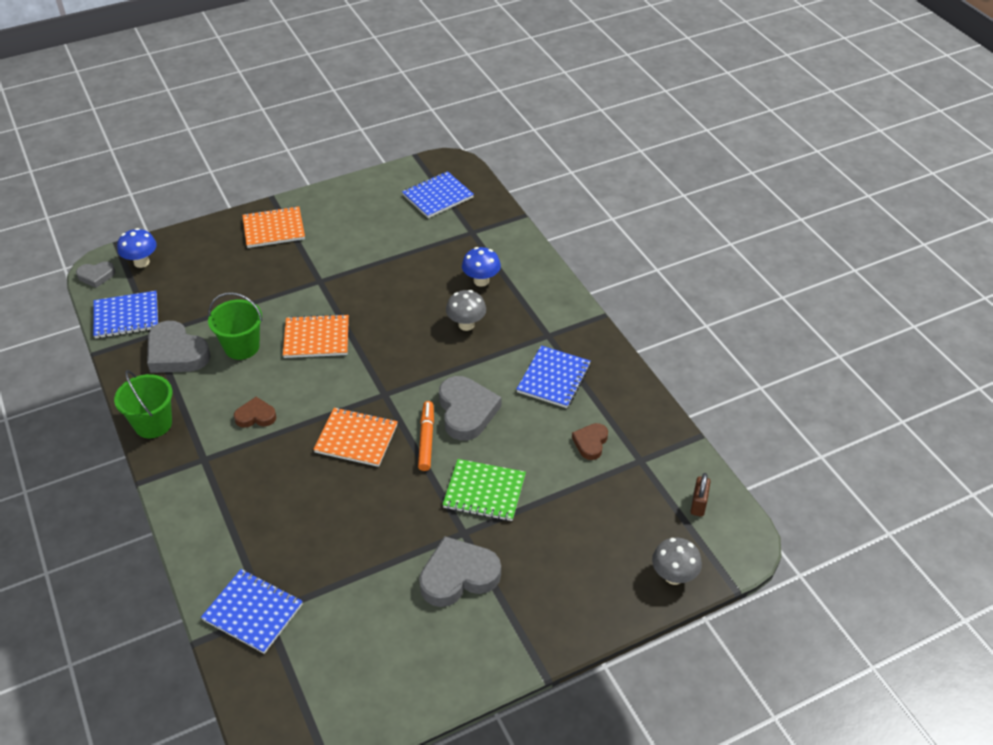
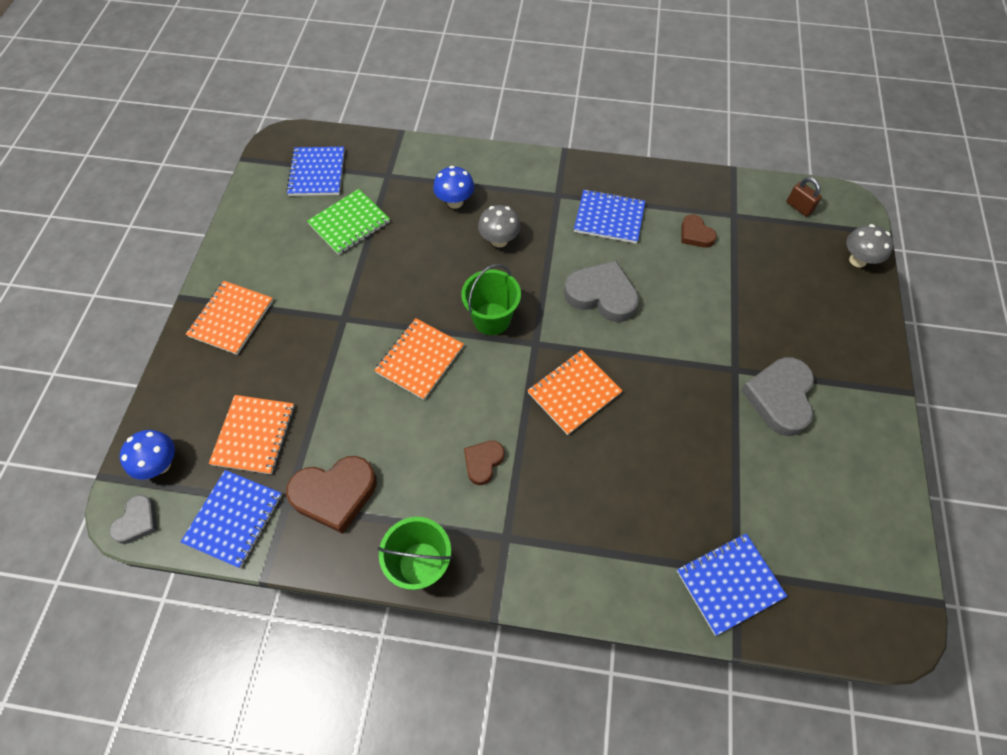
camera: 55 degrees left, 15 degrees up
grey heart [147,321,211,373] -> brown heart [286,456,377,534]
green bucket [208,292,262,360] -> green bucket moved to [461,264,521,335]
orange marker [418,401,434,471] -> none
green notebook [442,459,526,521] -> green notebook moved to [307,189,390,255]
blue notebook [516,345,591,408] -> blue notebook turned 45 degrees counterclockwise [574,189,645,244]
none -> orange notebook [209,395,295,474]

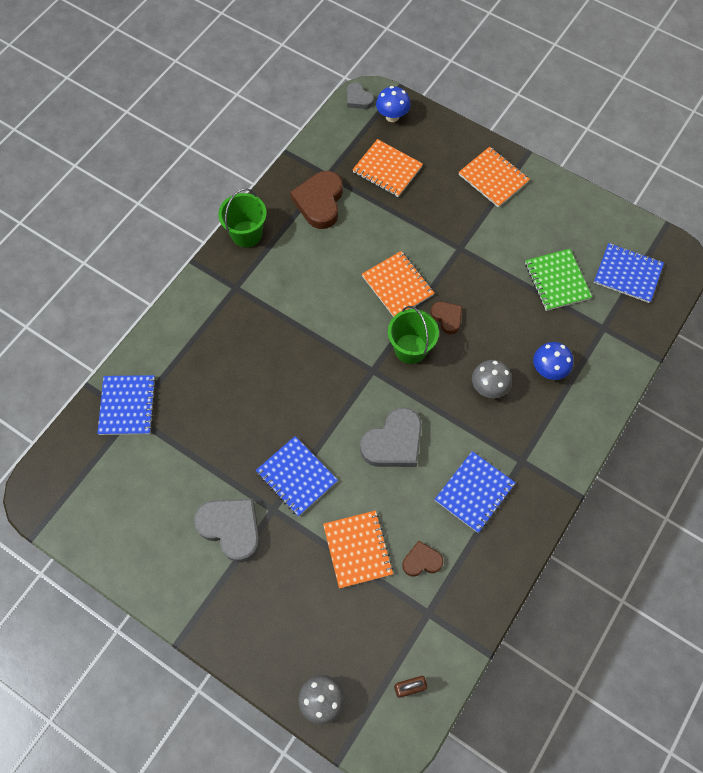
camera: 115 degrees right, 5 degrees up
blue notebook [181,470,282,568] -> blue notebook moved to [256,436,338,516]
brown heart [464,441,504,485] -> brown heart moved to [431,302,462,334]
orange notebook [527,350,623,435] -> orange notebook moved to [323,511,394,588]

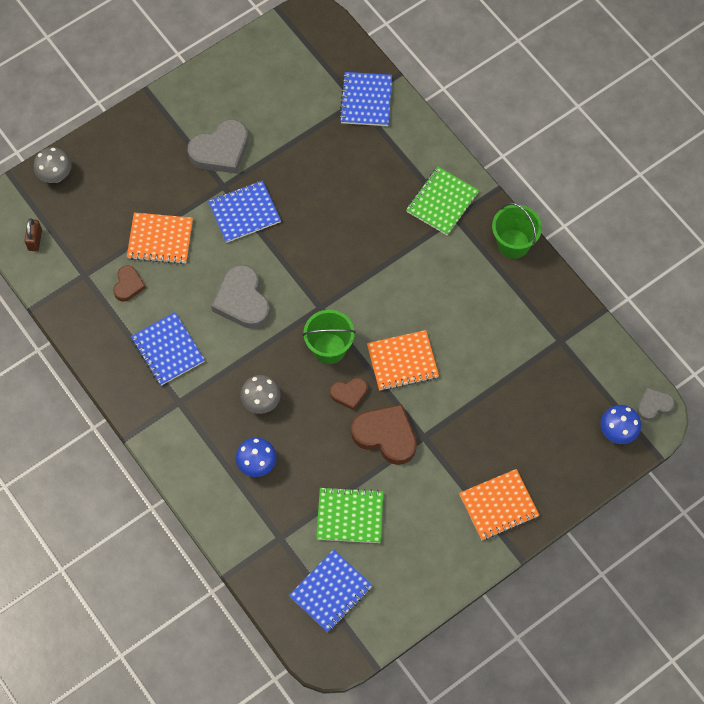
camera: 110 degrees right, 0 degrees up
blue notebook [97,375,156,435] -> blue notebook turned 75 degrees clockwise [339,72,392,126]
brown heart [290,171,343,229] -> brown heart moved to [351,404,417,465]
orange notebook [352,139,423,197] -> none
none -> green notebook [406,167,479,235]

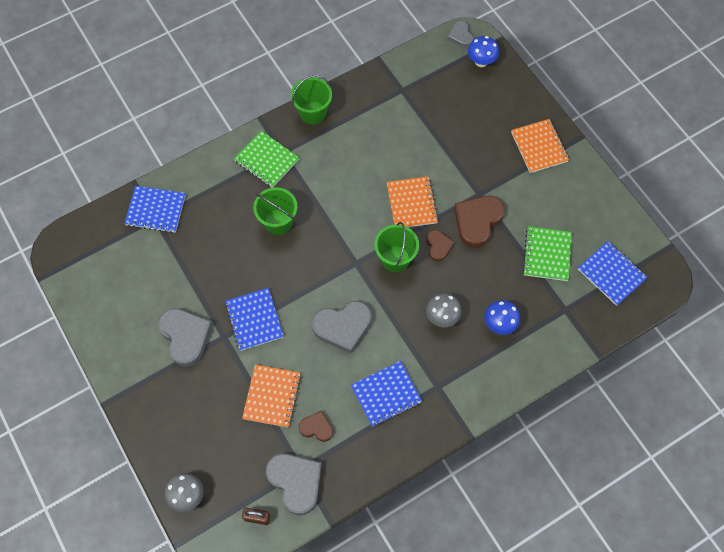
camera: 85 degrees left, 0 degrees up
none -> green bucket [253,187,297,235]
none -> grey heart [266,453,322,515]

